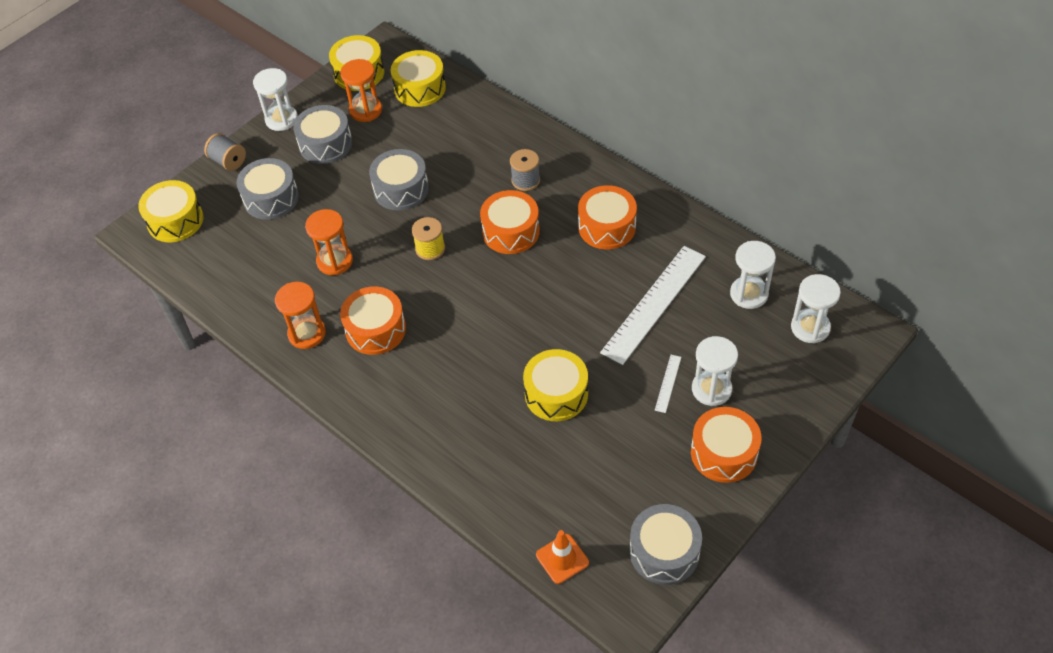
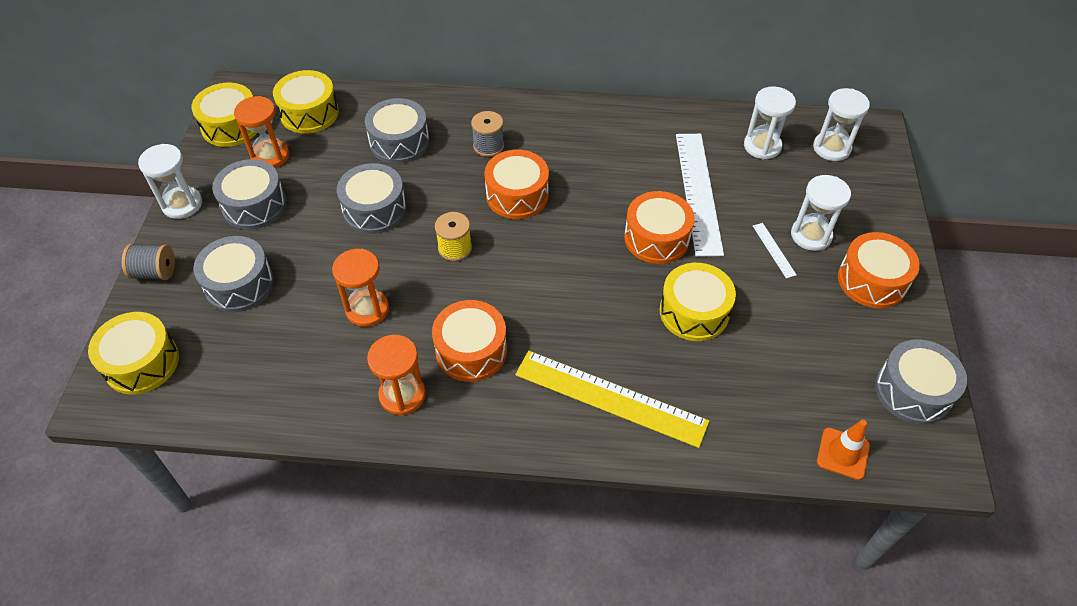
camera: 40 degrees left, 0 degrees up
orange drum [578,185,637,249] -> orange drum moved to [624,191,694,264]
none -> grey drum [365,98,429,164]
none -> yellow ruler [515,351,709,448]

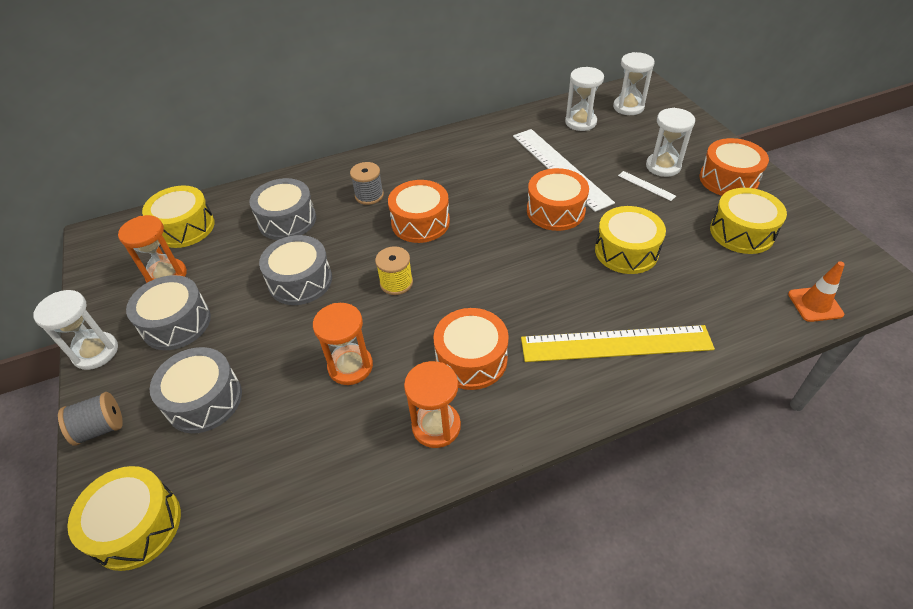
camera: 25 degrees left, 5 degrees down
yellow drum [191,83,257,147] -> yellow drum moved to [710,188,787,254]
grey drum [875,339,967,425] -> none

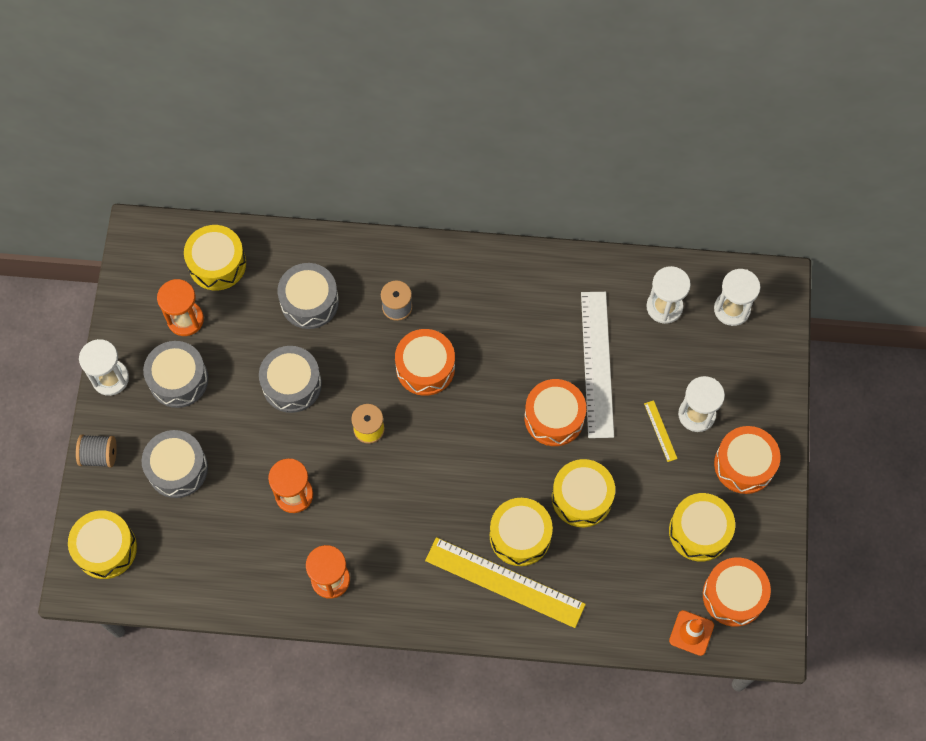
camera: 25 degrees right, 20 degrees up
orange drum [433,308,509,390] -> orange drum moved to [703,558,771,627]
white ruler [618,171,676,201] -> yellow ruler [644,400,678,462]
none -> yellow drum [490,498,553,566]

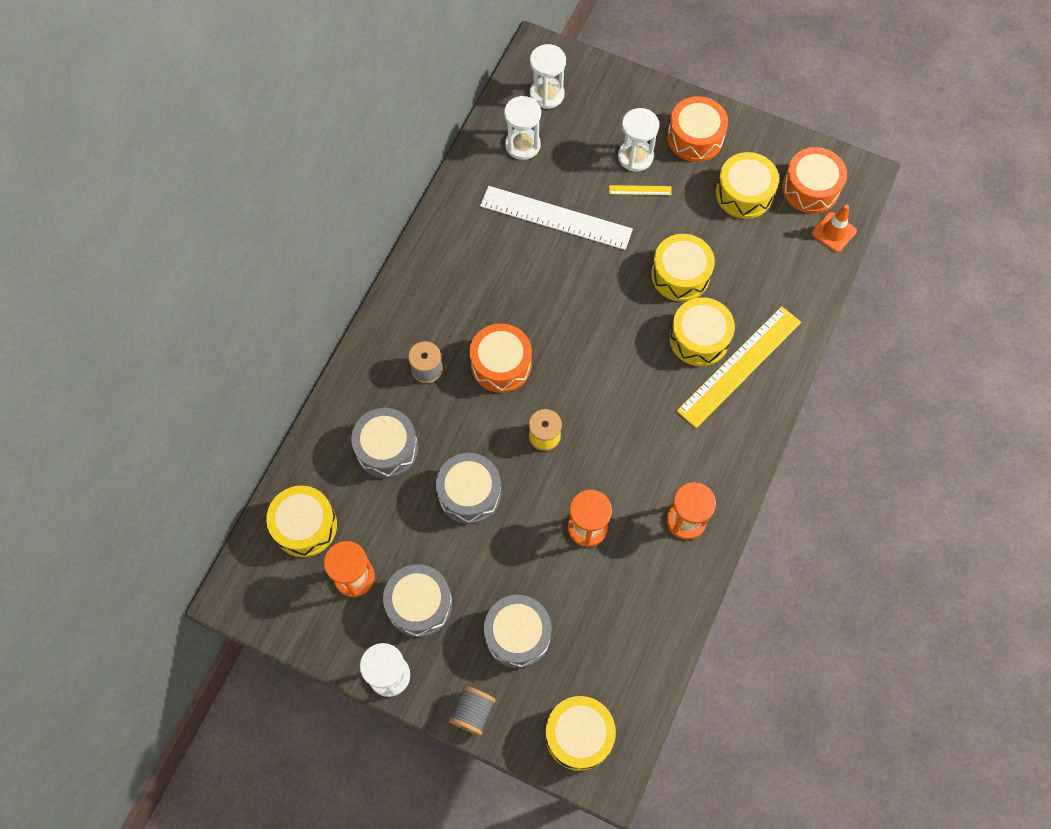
camera: 70 degrees left, 0 degrees up
orange drum [524,379,586,446] -> none

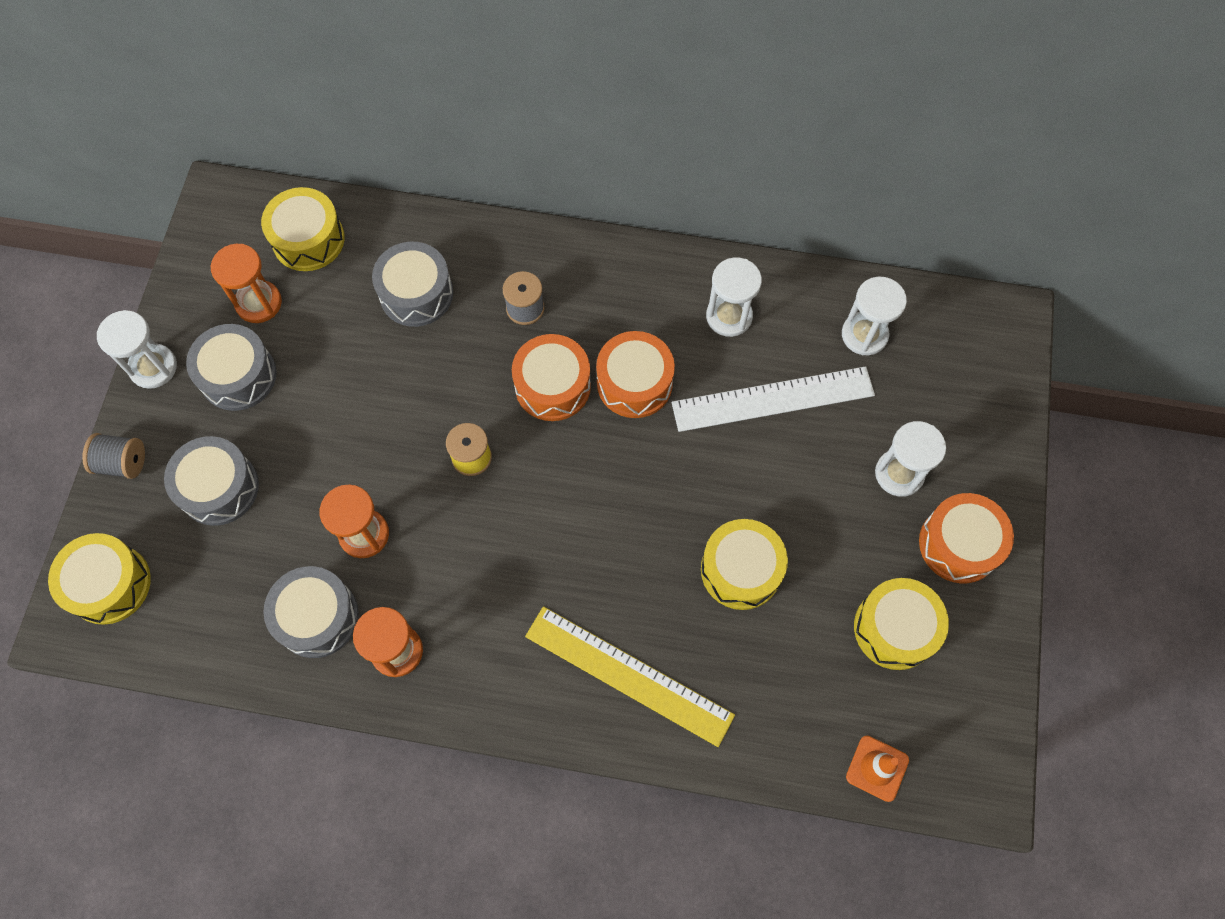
camera: 75 degrees right, 0 degrees up
grey drum [436,453,501,524] -> grey drum moved to [263,566,359,658]
white ruler [480,186,633,250] -> white ruler turned 75 degrees clockwise [672,366,875,432]
white hourglass [530,44,566,109] -> white hourglass moved to [706,257,762,337]
yellow ruler [609,185,672,195] -> none
yellow drum [669,297,735,366] -> none
orange drum [782,147,847,214] -> orange drum moved to [596,331,675,418]

